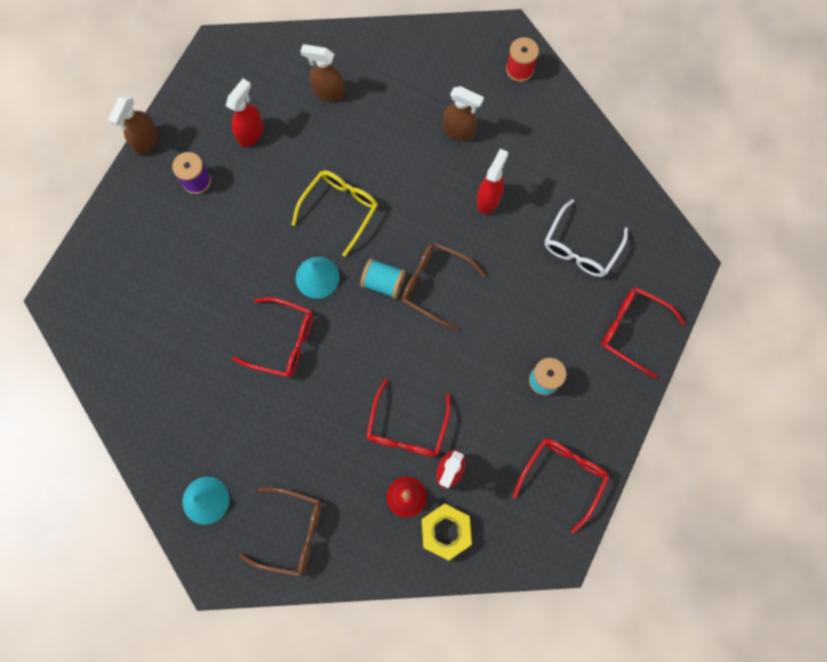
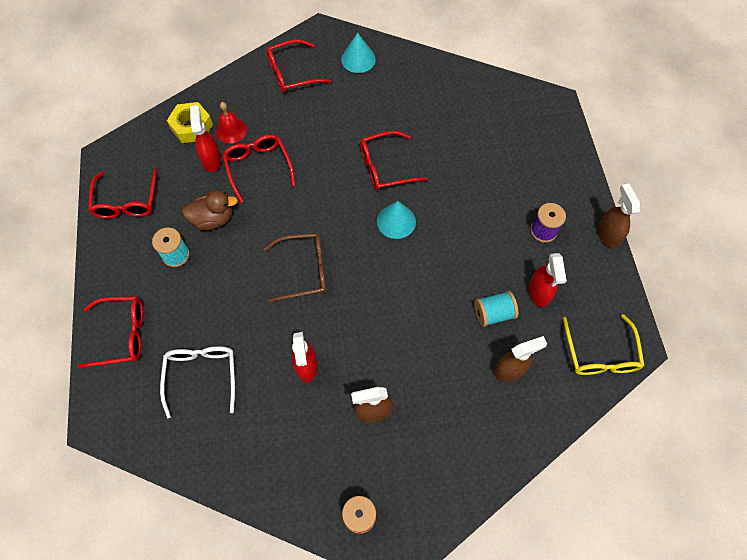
camera: 145 degrees right, 10 degrees down
brown glasses [239,487,322,577] -> red glasses [266,39,331,93]
yellow glasses [292,170,378,257] -> yellow glasses moved to [563,314,645,375]
turquoise spool [360,258,406,299] -> turquoise spool moved to [474,291,518,327]
none -> brown duck [182,191,238,230]

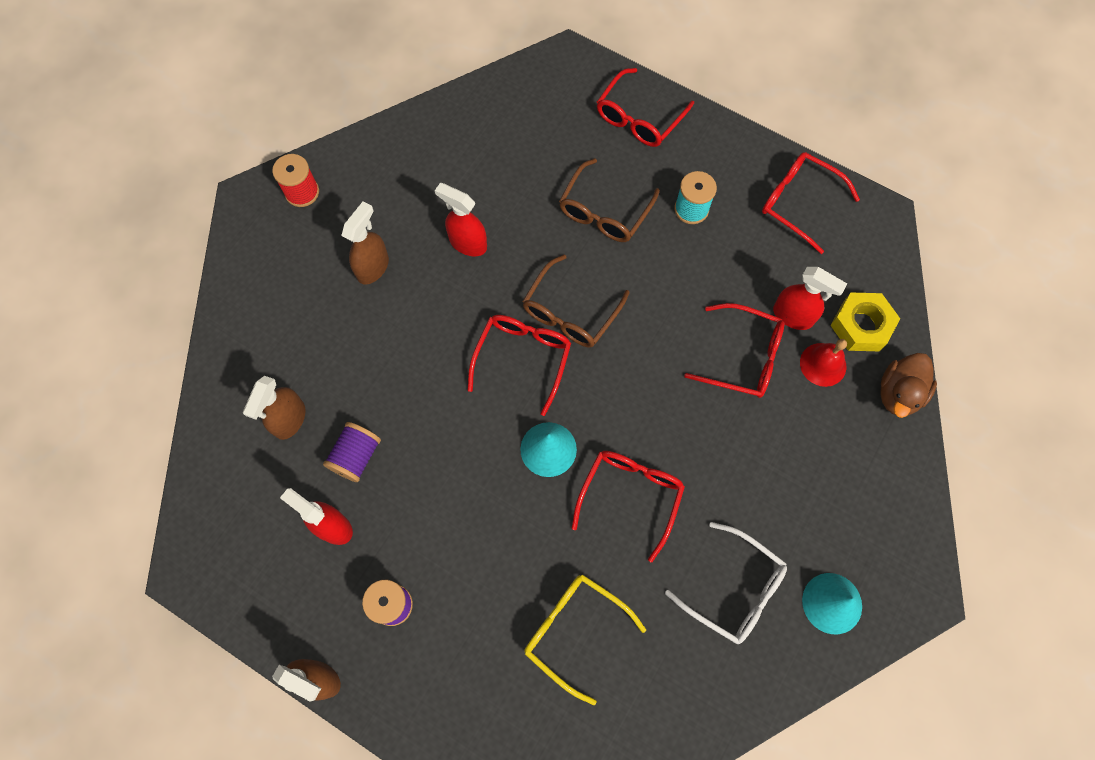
camera: 130 degrees right, 5 degrees up
white glasses [160,346,235,418] -> white glasses moved to [665,522,787,644]
brown duck [182,191,238,230] -> brown duck moved to [880,353,937,418]
red glasses [266,39,331,93] -> red glasses moved to [467,315,571,416]
turquoise spool [474,291,518,327] -> purple spool [323,422,381,482]
yellow glasses [563,314,645,375] -> yellow glasses moved to [524,574,646,705]
none -> brown glasses [559,158,660,242]

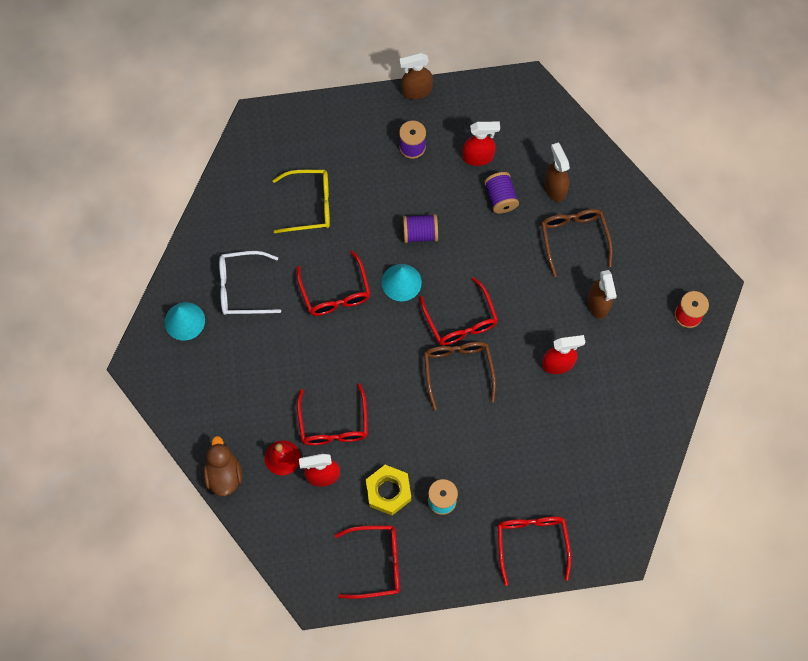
camera: 140 degrees right, 0 degrees up
brown glasses [559,158,660,242] -> brown glasses moved to [541,209,613,277]
red glasses [684,303,784,398] -> red glasses turned 75 degrees counterclockwise [297,383,368,445]
yellow nut [830,293,900,351] -> yellow nut moved to [366,465,411,515]
none -> purple spool [403,214,438,243]

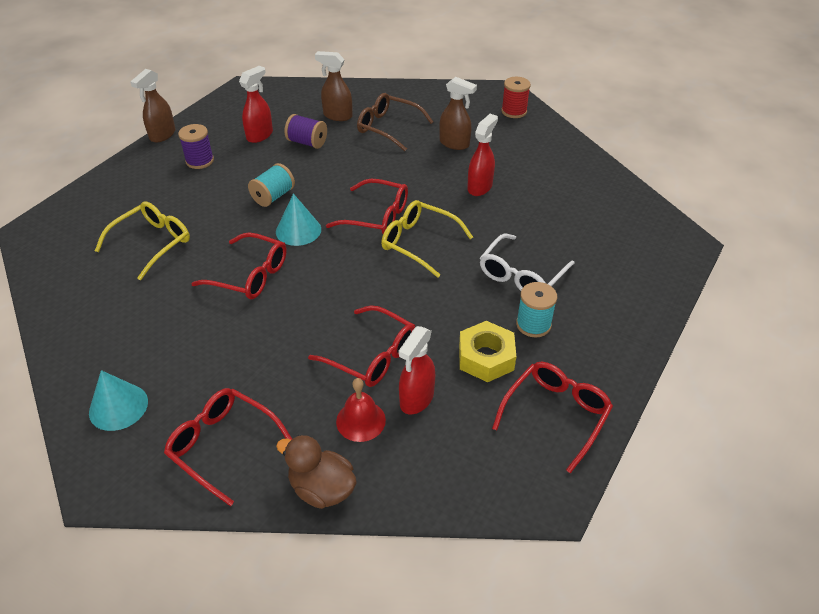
camera: 50 degrees left, 25 degrees down
white glasses [219,251,281,315] -> white glasses moved to [480,233,575,291]
purple spool [403,214,438,243] -> turquoise spool [248,163,295,207]
brown glasses [424,342,496,410] -> yellow glasses [381,200,473,278]
red glasses [498,517,571,586] -> red glasses moved to [164,388,292,506]

